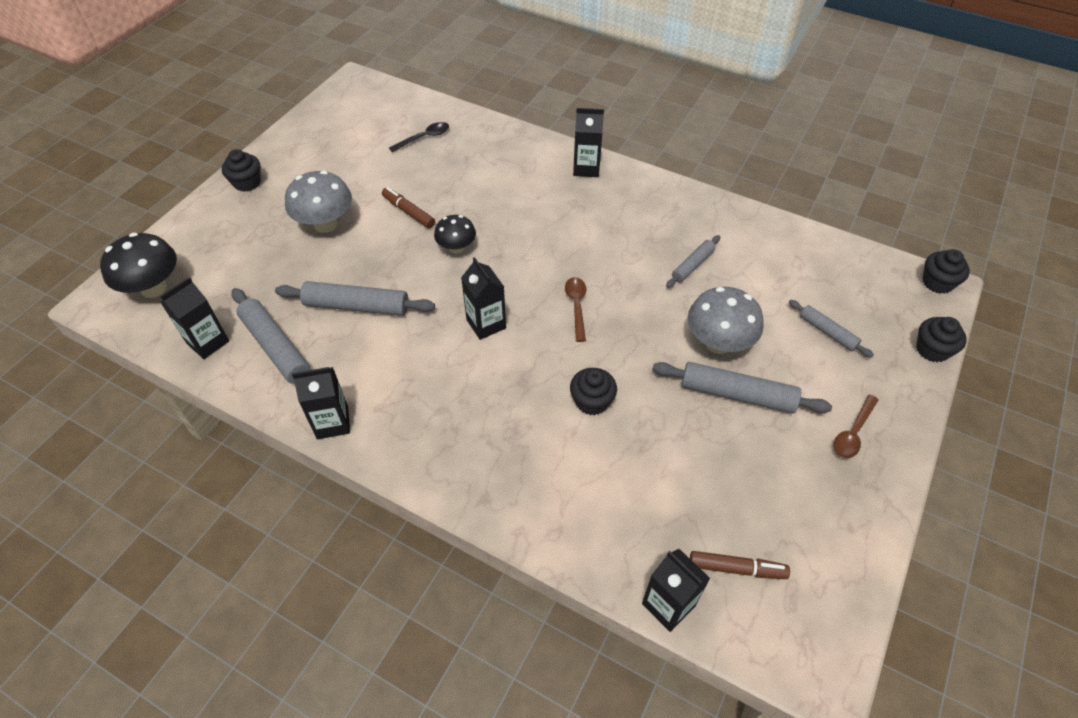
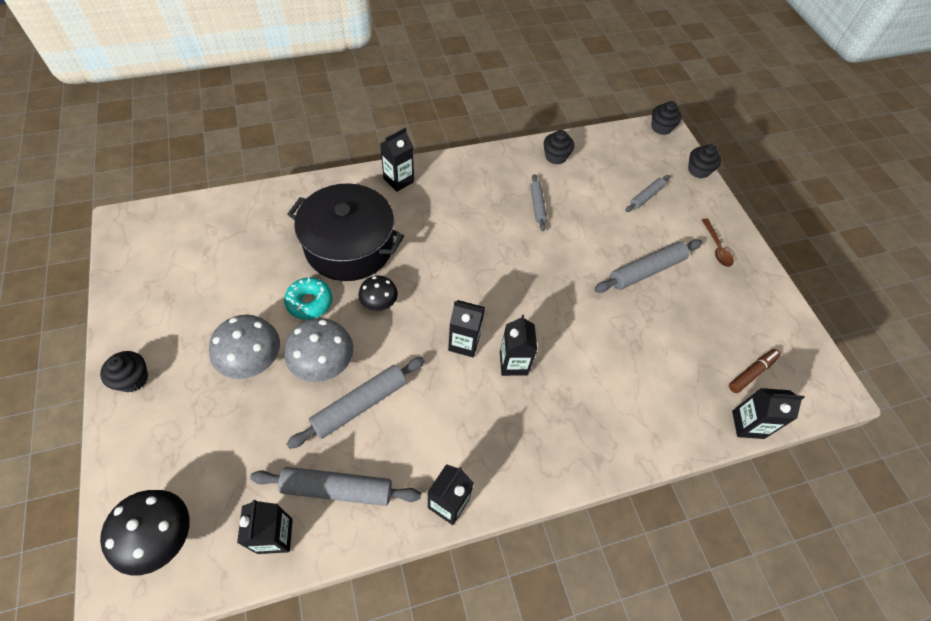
camera: 50 degrees left, 5 degrees up
brown marker [382,187,435,228] -> turquoise donut [284,277,332,320]
black spoon [389,122,449,152] -> none
brown spoon [565,277,586,342] -> none
black cupcake [570,368,617,415] -> black cupcake moved to [544,130,574,165]
grey mushroom [688,287,764,354] -> grey mushroom moved to [284,318,353,382]
grey rolling pin [789,300,874,358] -> grey rolling pin turned 45 degrees counterclockwise [625,175,670,212]
none -> black pot [287,183,404,281]
none -> black carton [500,315,537,376]

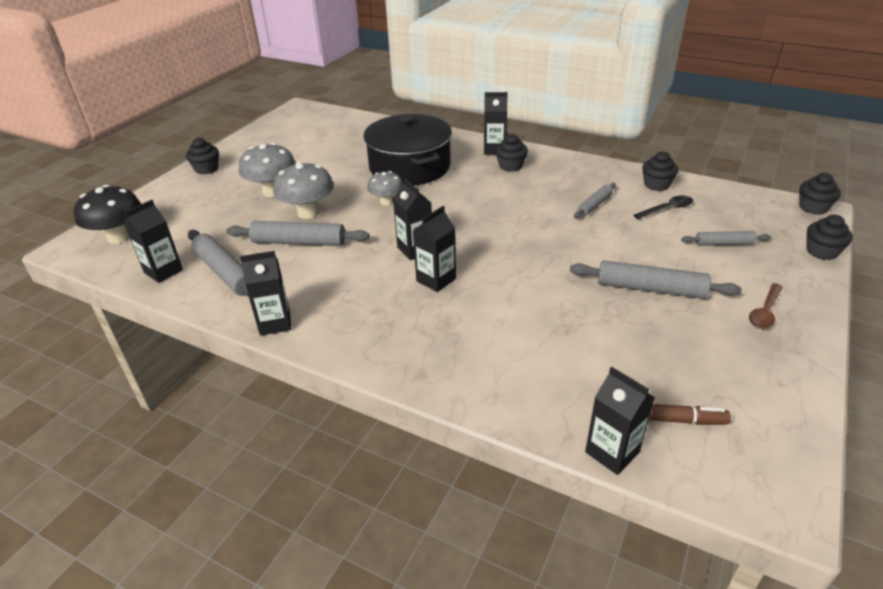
camera: 50 degrees right, 20 degrees down
turquoise donut [284,277,332,320] -> none
black mushroom [358,276,398,311] -> grey mushroom [367,171,403,206]
none -> black cupcake [495,134,528,172]
none -> black spoon [634,195,693,219]

